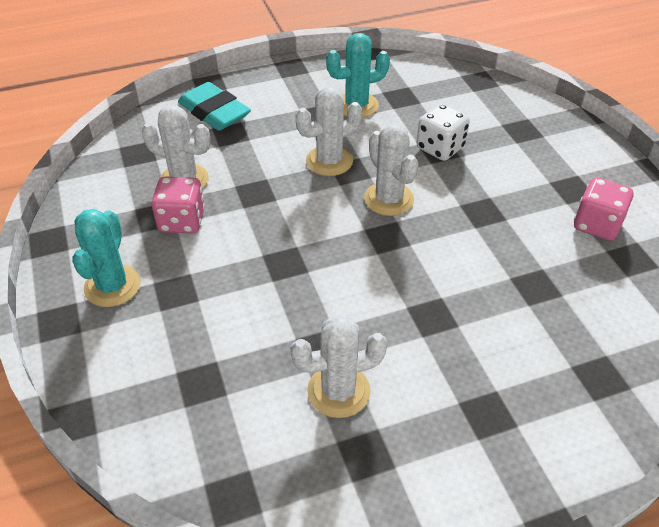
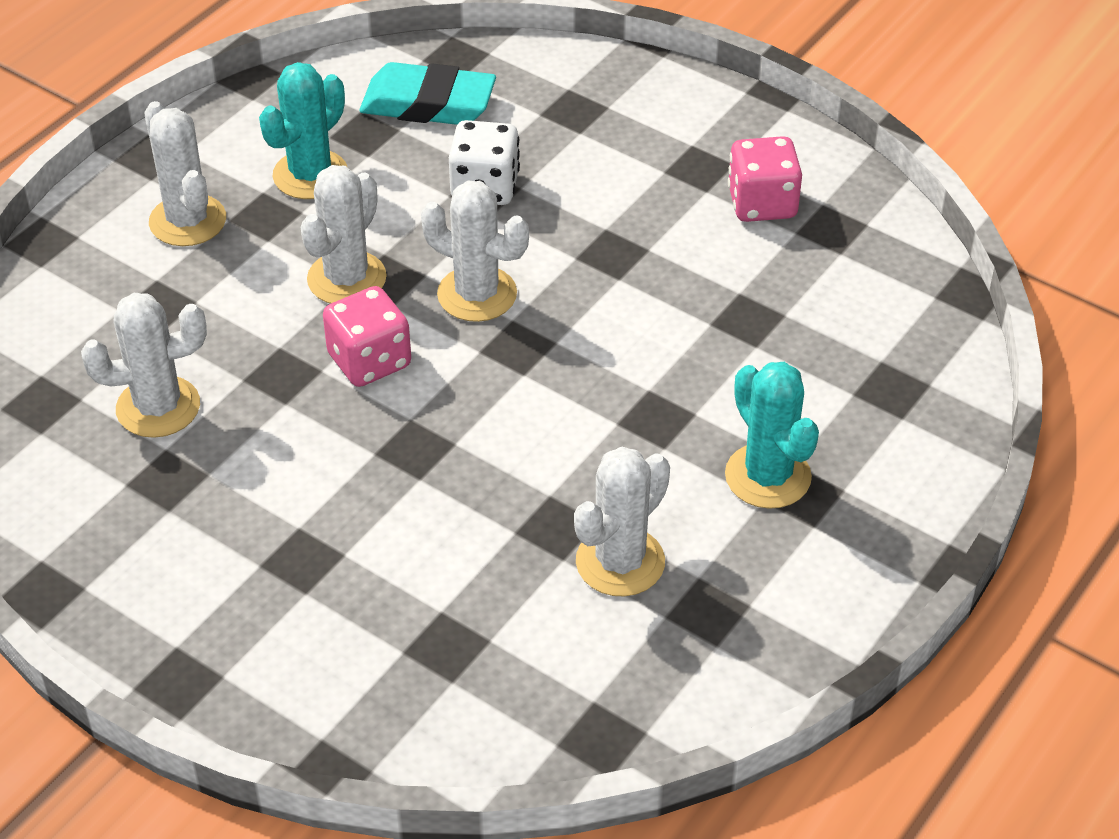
camera: 35 degrees left, 0 degrees up
turquoise cactus [72,209,141,307] -> turquoise cactus moved to [725,362,819,509]
pink dice [151,177,205,234] -> pink dice moved to [323,286,411,387]
turquoise eraser [178,82,251,131] -> turquoise eraser moved to [359,62,496,125]
none -> white cactus [144,101,226,246]

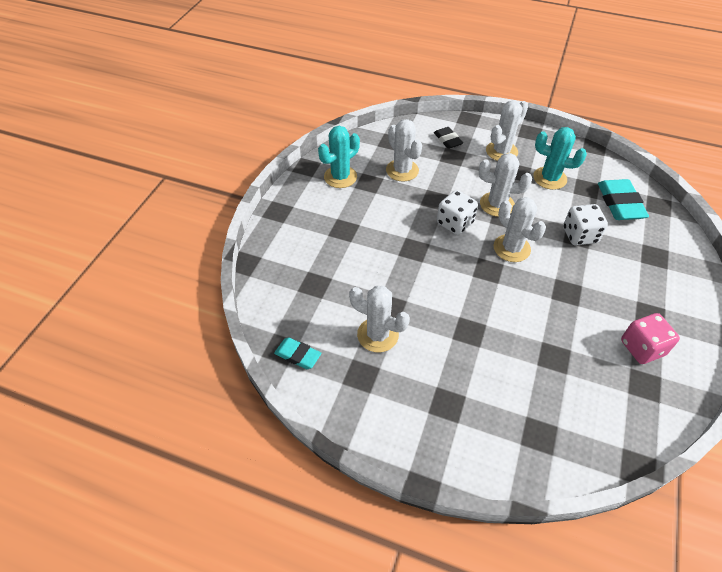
camera: 75 degrees right, 5 degrees up
pink dice [323,286,411,387] -> white dice [437,190,478,235]
white cactus [421,181,529,322] -> white cactus turned 45 degrees counterclockwise [494,197,546,262]
turquoise cactus [725,362,819,509] -> turquoise cactus moved to [318,126,360,188]
none -> turquoise eraser [274,337,321,369]
none -> black eraser [434,127,463,149]

